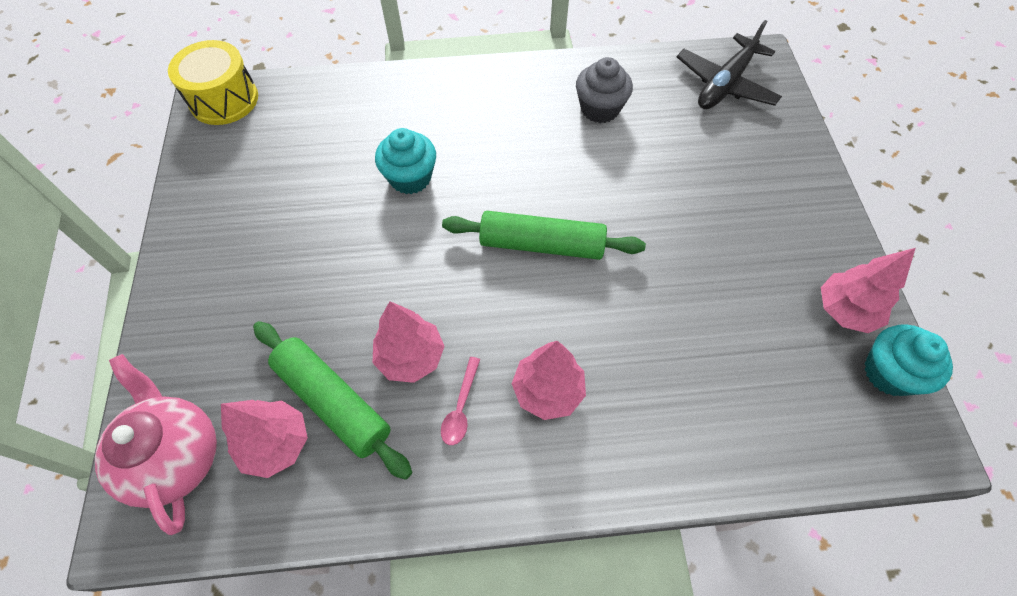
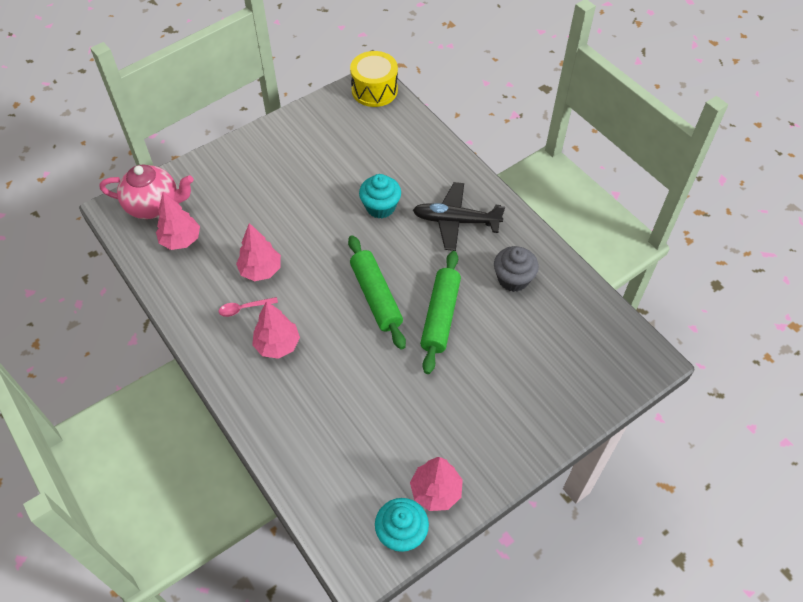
camera: 60 degrees right, 5 degrees down
pink teapot [95,354,217,535] -> pink teapot turned 60 degrees clockwise [100,164,194,219]
green rolling pin [253,321,412,480] -> green rolling pin moved to [420,251,461,374]
black plane [677,20,782,109] -> black plane moved to [413,182,505,251]

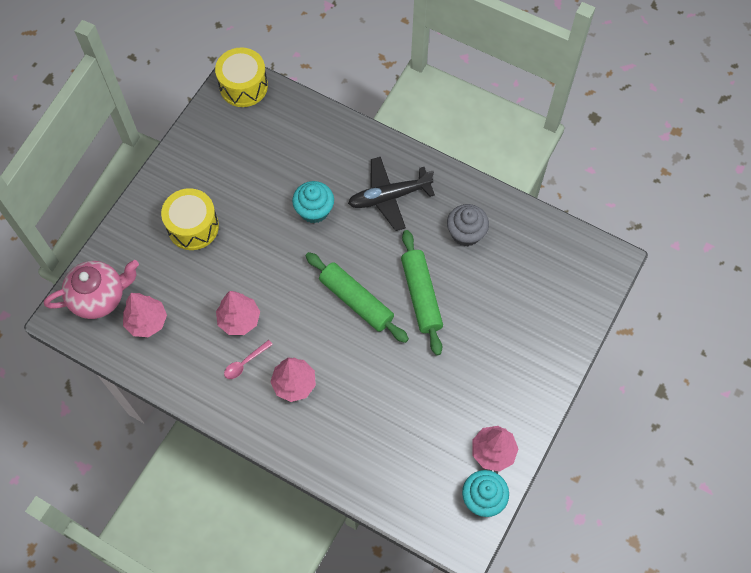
camera: 25 degrees left, 10 degrees up
none -> yellow drum [161,188,219,250]

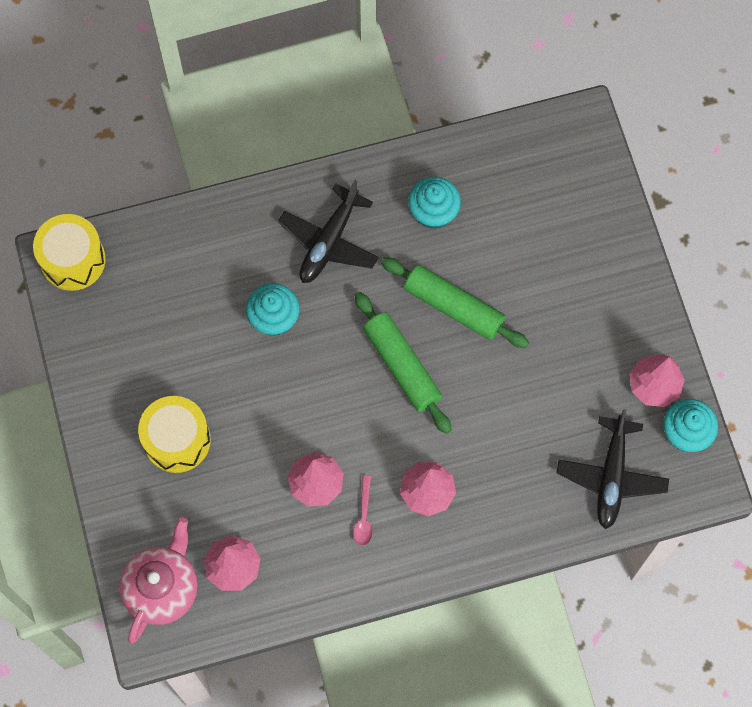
camera: 45 degrees left, 5 degrees up
green rolling pin [306,252,409,343] -> green rolling pin turned 60 degrees clockwise [354,292,451,434]
grey cupcake [447,204,489,246] -> turquoise cupcake [408,177,461,229]
none -> black plane [557,409,669,529]

